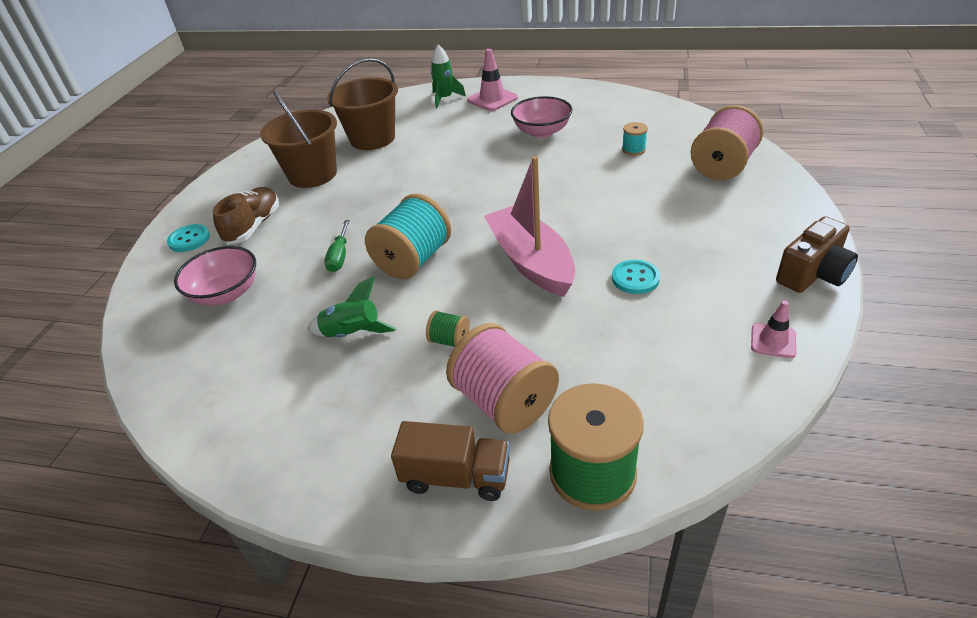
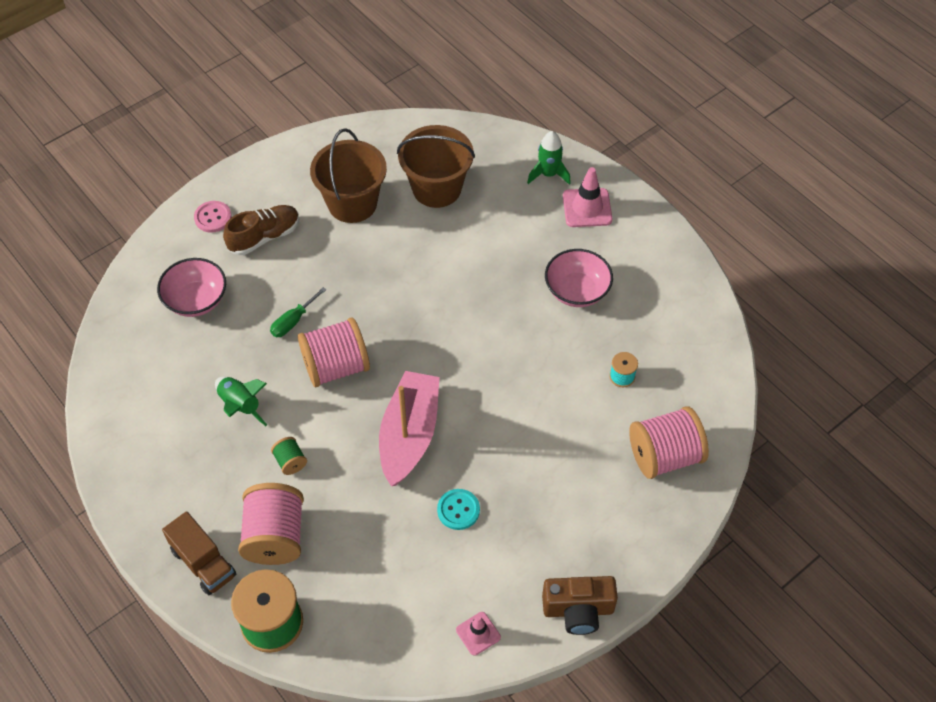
camera: 35 degrees right, 15 degrees up
turquoise button [167,224,210,252] -> pink button [194,201,232,233]
turquoise spool [365,194,451,280] -> pink spool [298,317,370,387]

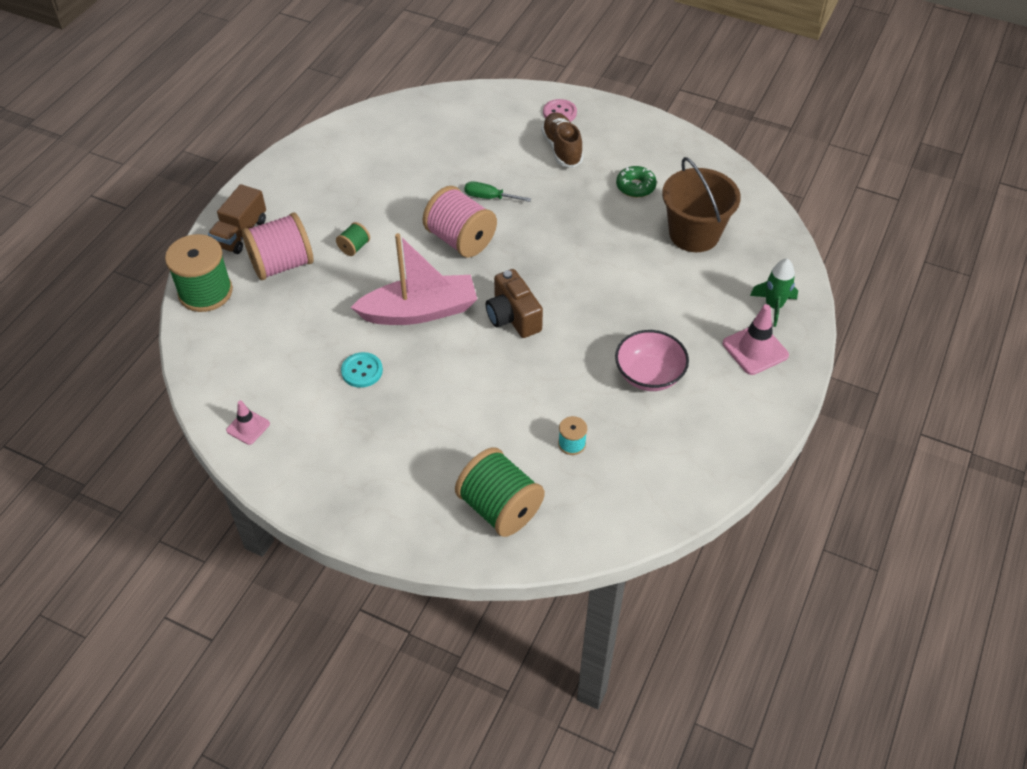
camera: 65 degrees right, 5 degrees down
pink bowl [157,258,226,317] -> none
green rocket [215,377,267,426] -> none
brown shoe [223,205,299,255] -> brown shoe turned 135 degrees counterclockwise [541,112,583,168]
brown bucket [310,128,387,223] -> green donut [616,166,657,198]
brown camera [542,576,618,635] -> brown camera moved to [486,269,543,338]
pink spool [629,406,709,479] -> green spool [455,447,545,537]

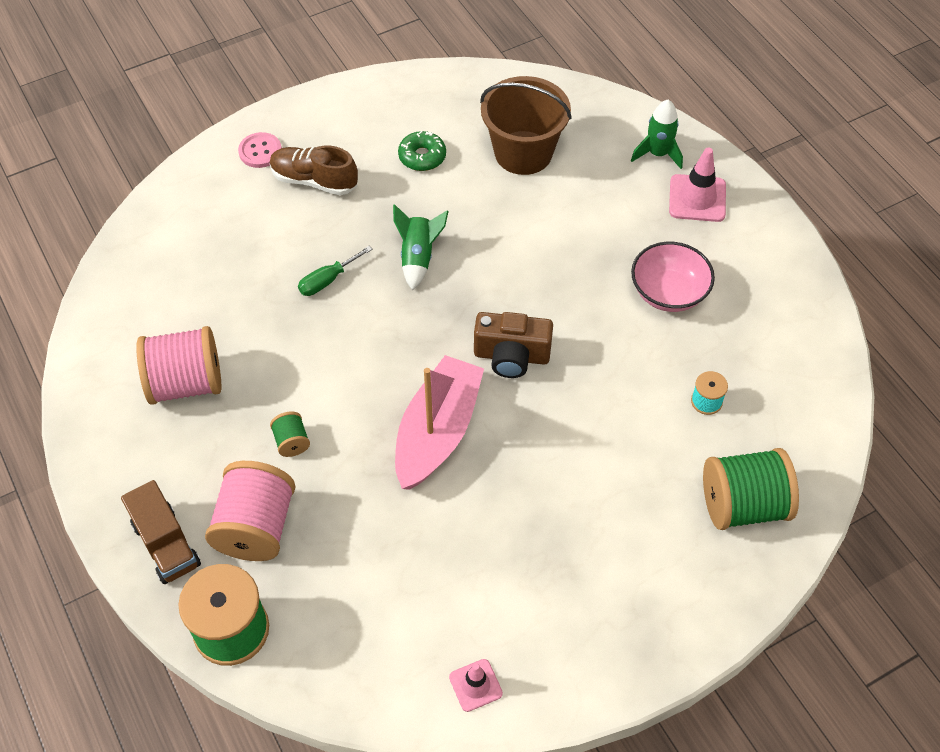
camera: 55 degrees left, 5 degrees up
turquoise button [341,352,383,388] -> none
pink spool [423,186,497,258] -> pink spool moved to [136,326,221,405]
none -> green rocket [393,204,449,290]

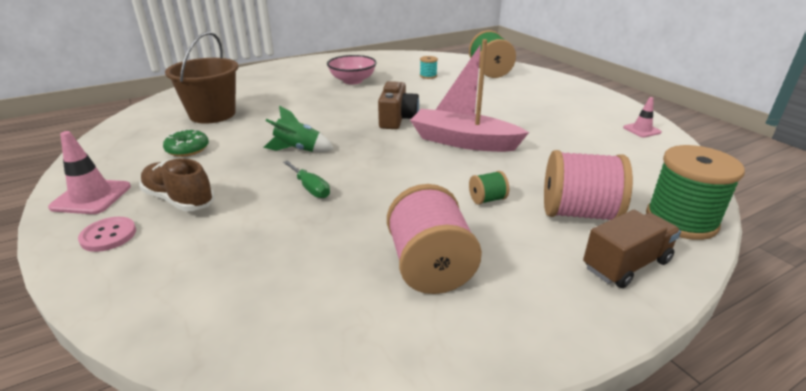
camera: 90 degrees left, 25 degrees down
brown shoe [270,146,358,195] -> brown shoe turned 105 degrees clockwise [139,159,215,211]
green rocket [631,100,683,169] -> none
pink traffic cone [669,148,726,222] -> pink traffic cone moved to [48,131,131,214]

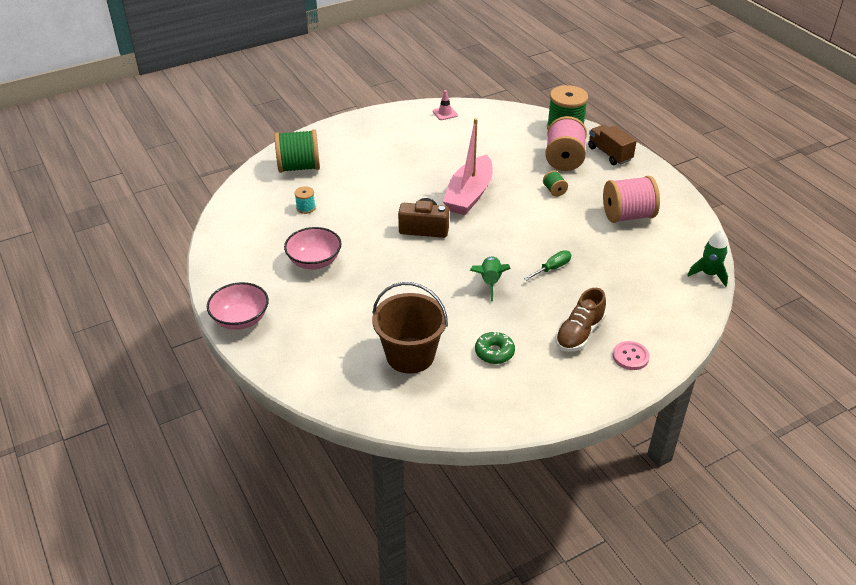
camera: 90 degrees left, 10 degrees up
pink traffic cone [48,131,131,214] -> none
none -> pink bowl [207,282,269,330]
none -> green rocket [687,230,728,287]

